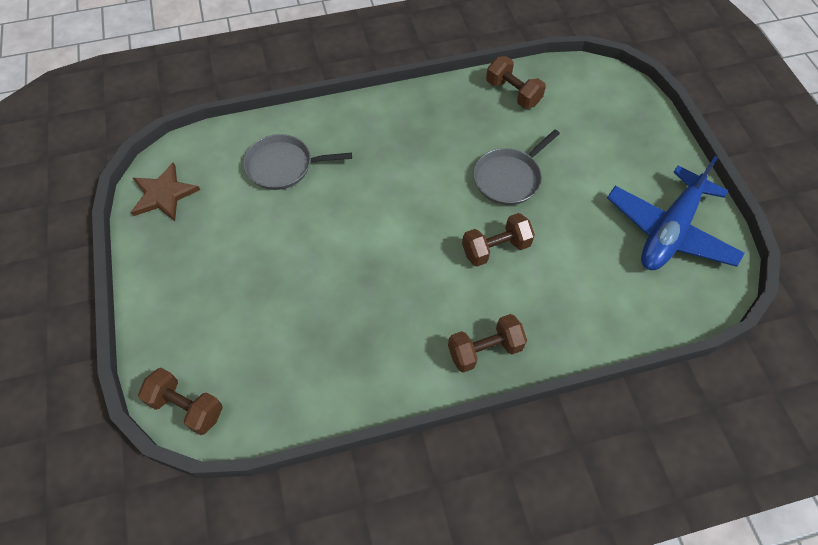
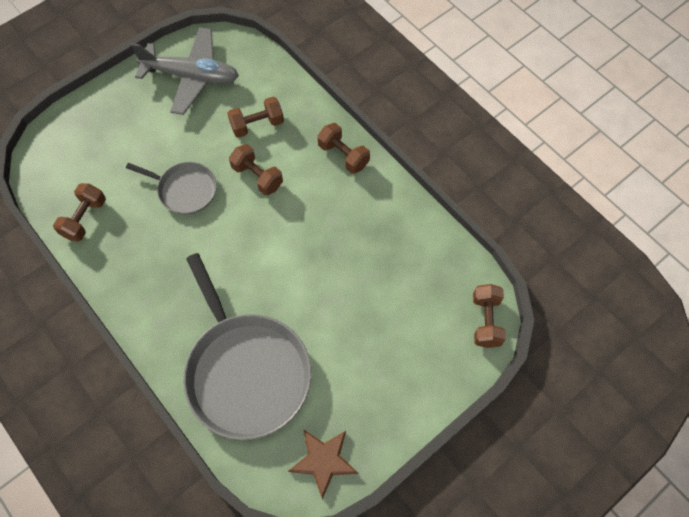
camera: 115 degrees left, 5 degrees up
grey pan [243,134,352,190] -> grey pan [183,253,312,440], size x1.90
blue plane [607,156,745,270] -> grey plane [131,27,239,115]
none -> brown dumbbell [227,97,284,138]

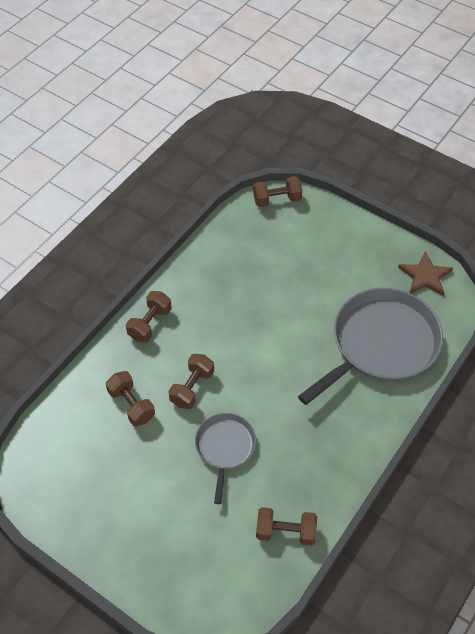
camera: 105 degrees left, 10 degrees down
grey plane [131,27,239,115] -> none

